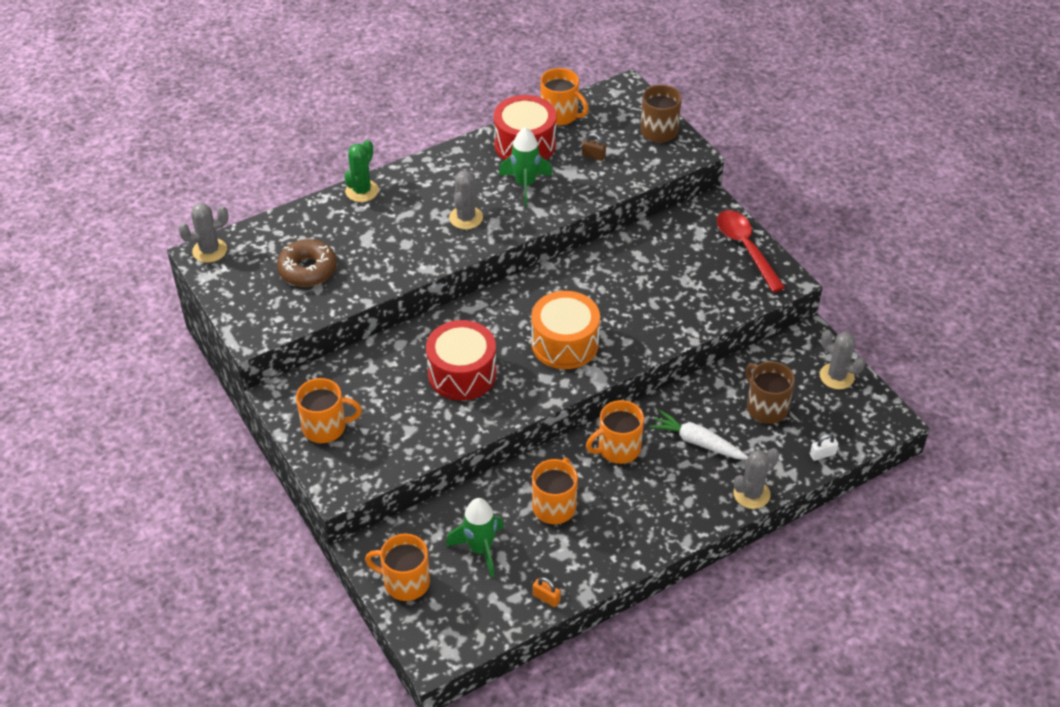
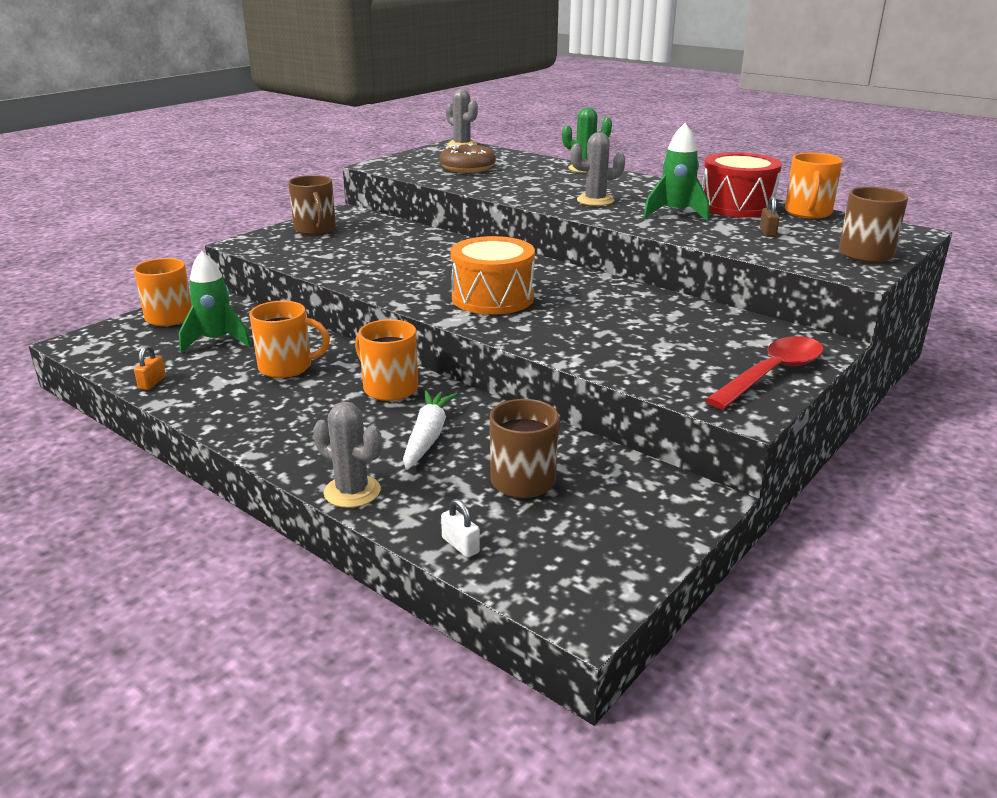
camera: 70 degrees right, 20 degrees down
orange mug [296,378,362,443] -> brown mug [288,175,336,235]
red drum [426,320,497,400] -> none
grey cactus [820,330,865,389] -> none

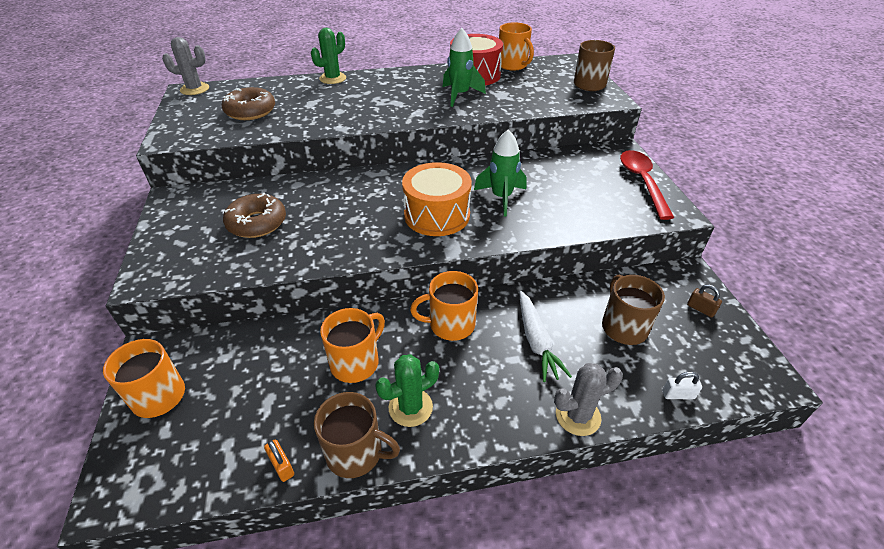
camera: 50 degrees left, 15 degrees up
green rocket [179,251,251,353] -> green rocket moved to [474,129,527,216]
brown mug [288,175,336,235] -> brown mug moved to [314,392,400,478]
white carrot [403,390,458,470] -> white carrot turned 150 degrees counterclockwise [520,291,572,382]
grey cactus [570,132,625,206] -> none
brown padlock [760,196,780,237] -> brown padlock moved to [687,285,722,318]
none -> brown donut [223,193,286,238]
none -> green cactus [375,354,439,427]

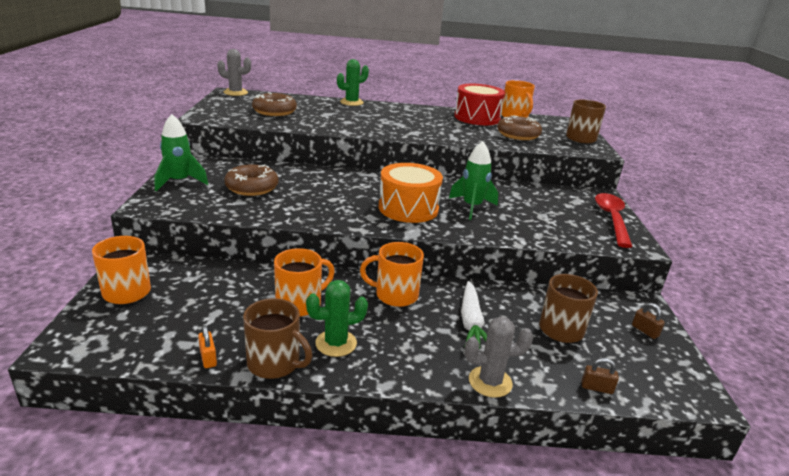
camera: 10 degrees right, 15 degrees down
green rocket [443,28,486,107] -> green rocket moved to [154,114,208,191]
white padlock [662,372,702,399] -> brown padlock [581,358,619,394]
none -> brown donut [497,115,542,140]

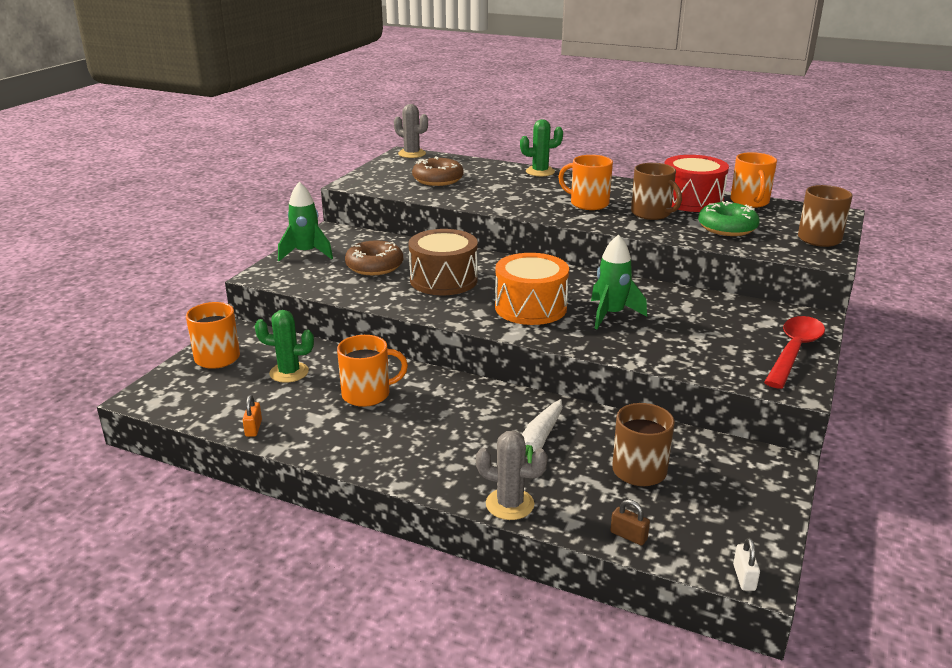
camera: 25 degrees right, 0 degrees up
brown mug [243,298,312,379] -> brown mug moved to [631,163,682,220]
green cactus [306,280,368,357] -> green cactus moved to [255,310,314,383]
orange mug [360,242,424,307] -> orange mug moved to [558,155,613,210]
brown donut [497,115,542,140] -> green donut [698,201,760,236]
brown padlock [632,303,665,339] -> none
none -> brown drum [408,229,478,295]
none -> white padlock [733,538,760,591]

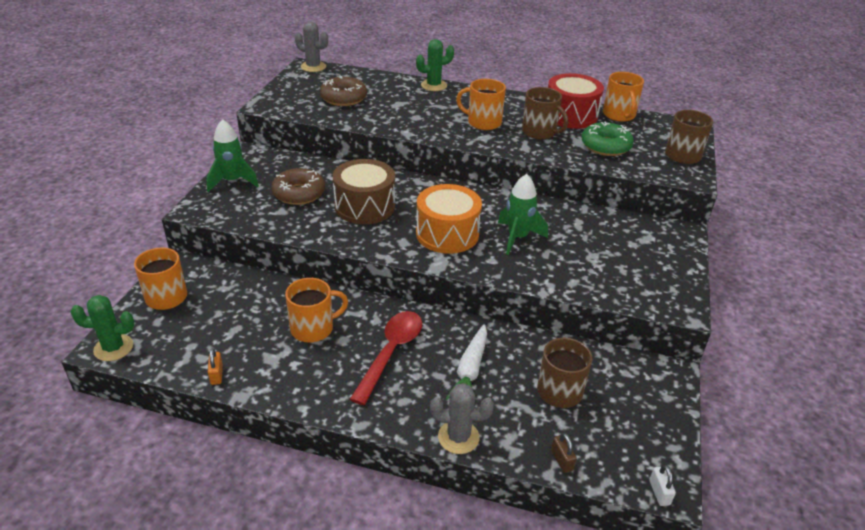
camera: 10 degrees left, 10 degrees up
green cactus [255,310,314,383] -> green cactus moved to [71,295,134,361]
brown padlock [610,499,650,545] -> brown padlock turned 45 degrees clockwise [551,433,577,473]
red spoon [764,316,825,389] -> red spoon moved to [350,311,422,405]

